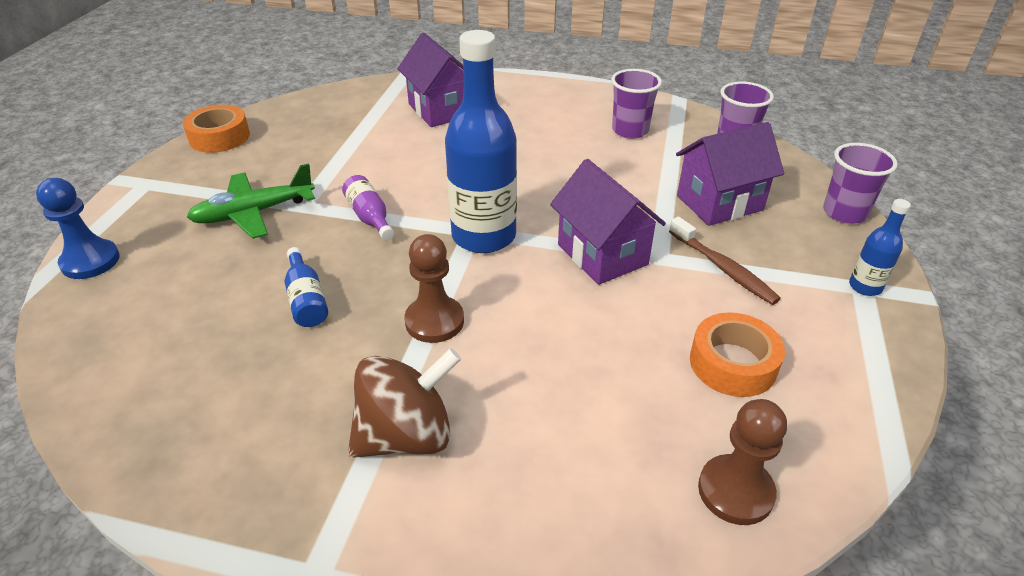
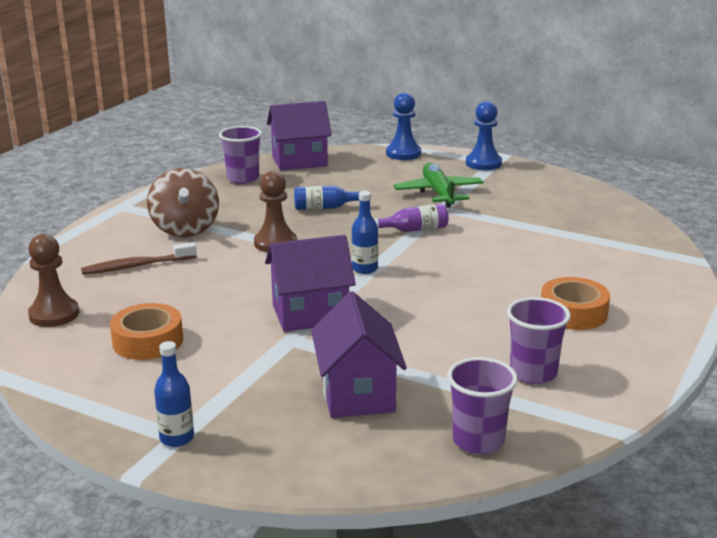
camera: 105 degrees right, 15 degrees down
orange tape [183,105,250,153] -> orange tape moved to [541,277,610,330]
purple house [397,33,464,127] -> purple house moved to [267,101,332,171]
blue bottle [445,30,517,253] -> blue bottle [352,191,378,274], size x0.46
brown toothbrush [669,217,781,305] -> brown toothbrush moved to [81,242,197,275]
purple cup [823,143,898,224] -> purple cup moved to [219,126,262,184]
none -> blue pawn [466,101,502,170]

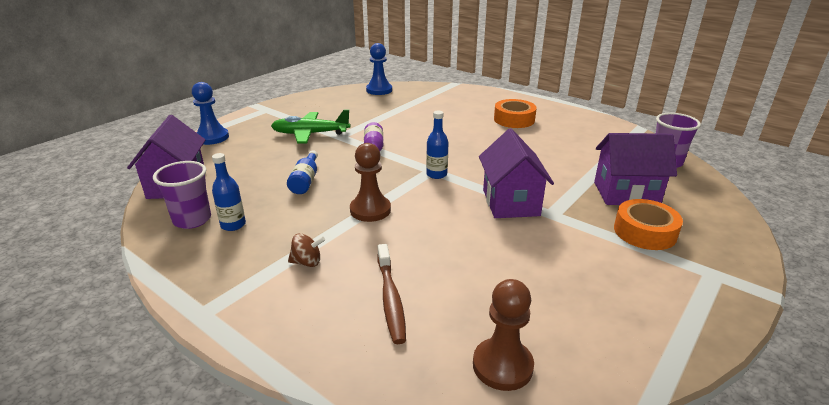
camera: 80 degrees left, 5 degrees up
orange tape [110,303,183,360] -> orange tape moved to [614,199,683,250]
brown spinning top [147,168,219,237] -> brown spinning top [288,233,325,267], size x0.47
blue bottle [154,341,194,447] -> blue bottle moved to [212,153,246,231]
blue pawn [466,101,502,170] -> blue pawn moved to [366,43,392,95]
purple cup [507,297,571,384] -> none

